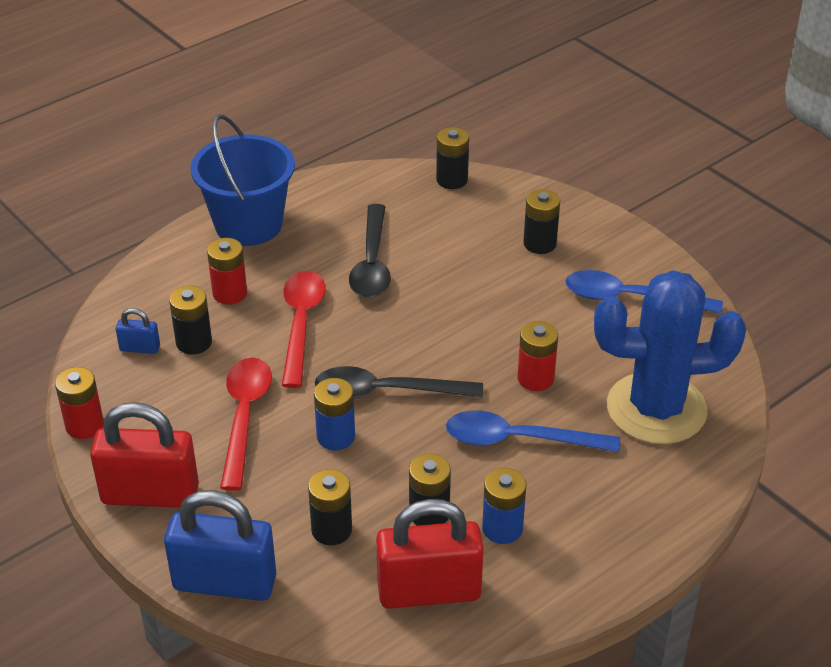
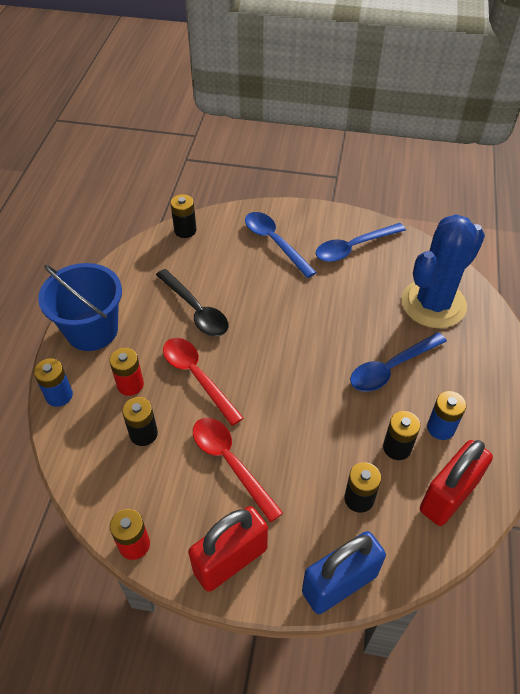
camera: 40 degrees left, 10 degrees up
blue padlock [116,308,160,354] -> none
blue battery [314,378,355,450] -> blue battery moved to [34,359,73,407]
black spoon [315,366,483,399] -> none
red battery [518,321,558,391] -> none
black battery [523,189,560,254] -> blue spoon [245,212,317,278]

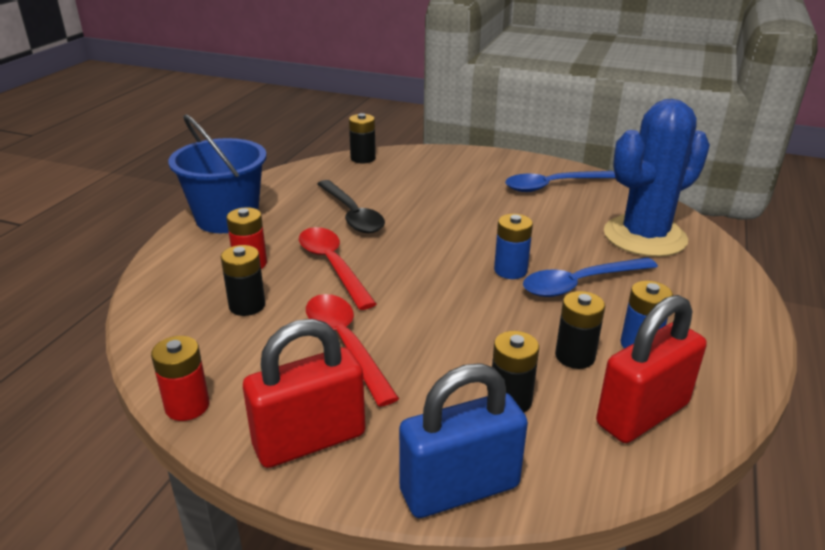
camera: 10 degrees right, 20 degrees down
blue battery [34,359,73,407] -> blue battery moved to [494,214,533,279]
blue spoon [245,212,317,278] -> none

